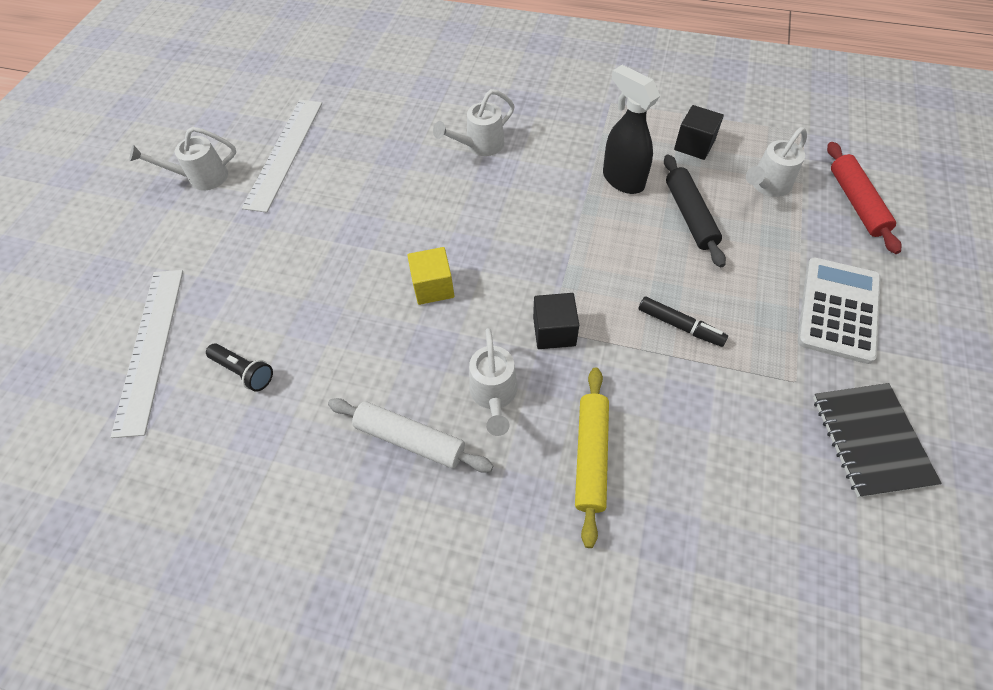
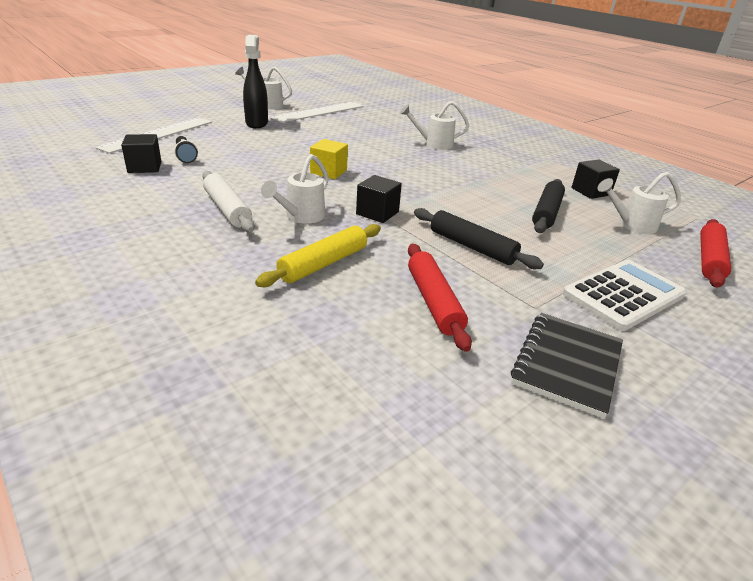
camera: 30 degrees right, 25 degrees down
black spray bottle [603,65,660,194] -> black spray bottle moved to [243,35,268,128]
black marker [639,297,728,347] -> black rolling pin [414,208,544,269]
none -> black cube [121,134,161,173]
none -> red rolling pin [408,244,472,352]

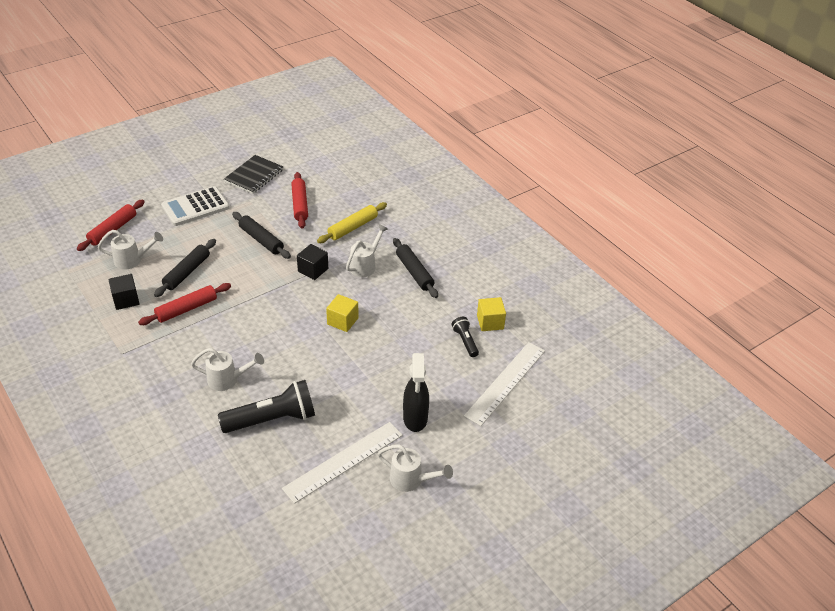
camera: 175 degrees left, 10 degrees up
black cube [121,134,161,173] -> yellow cube [477,297,506,331]
white rolling pin [202,171,254,232] -> black rolling pin [393,238,438,298]
none -> red rolling pin [138,283,231,325]
none -> black flashlight [218,380,315,433]

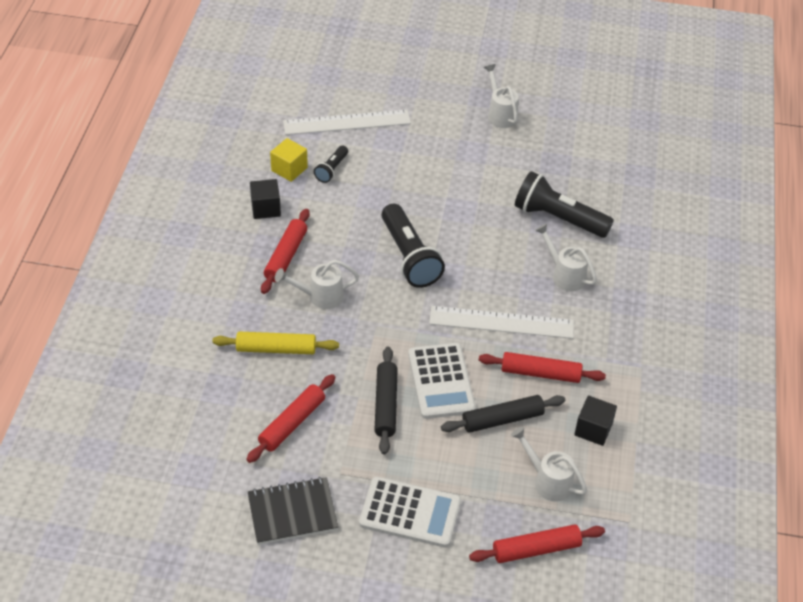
camera: 135 degrees left, 5 degrees up
white ruler [282,422,403,504] -> white ruler moved to [429,306,574,339]
black cube [297,244,328,280] -> black cube moved to [250,179,281,219]
yellow cube [326,294,359,332] -> black flashlight [381,204,445,288]
black rolling pin [393,238,438,298] -> red rolling pin [261,209,310,294]
black spray bottle [403,353,429,432] -> none
none -> white calculator [408,343,476,419]

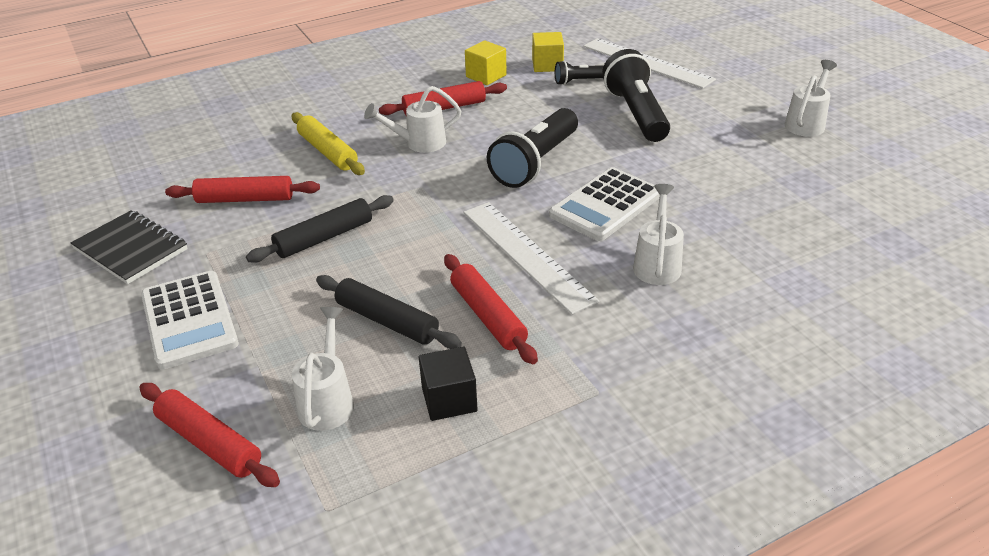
camera: 55 degrees right, 10 degrees down
black cube [250,179,281,219] -> yellow cube [465,40,507,85]
white watering can [275,260,359,309] -> white watering can turned 60 degrees counterclockwise [364,86,461,153]
white calculator [408,343,476,419] -> white calculator moved to [549,167,660,241]
black flashlight [515,171,614,238] -> black flashlight moved to [602,49,670,142]

